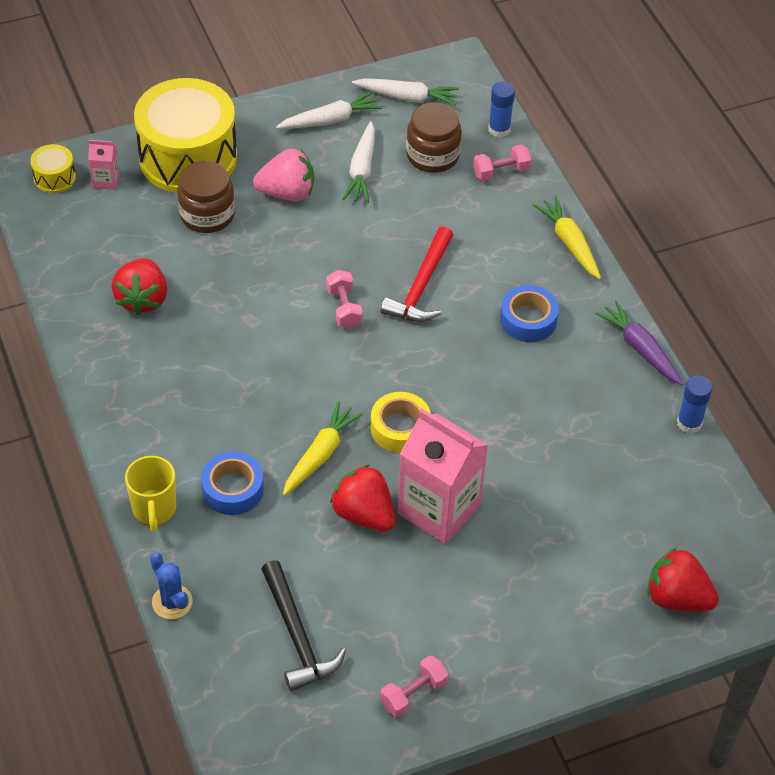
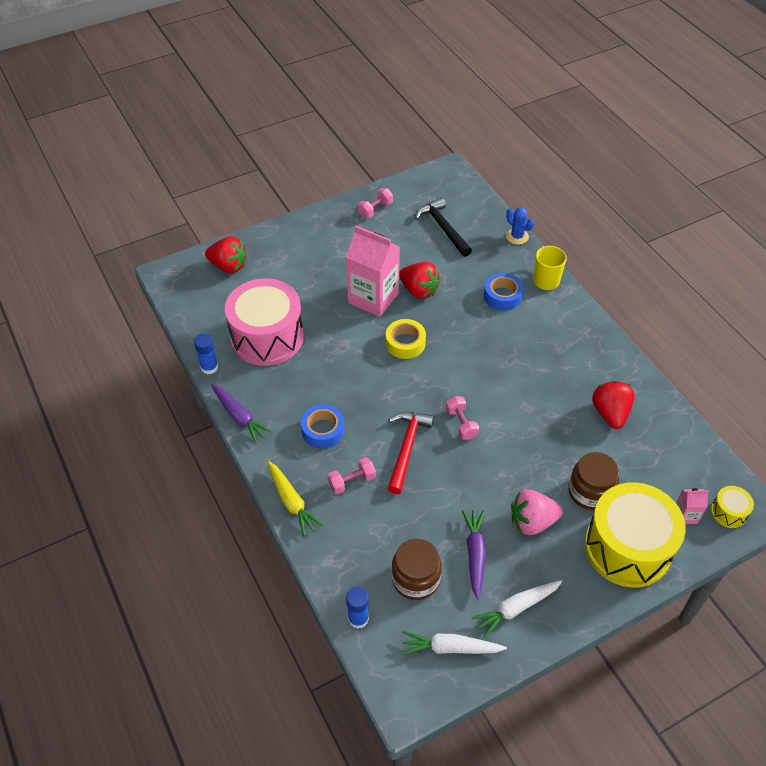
camera: 175 degrees right, 0 degrees up
yellow carrot [283,401,363,496] -> none
white carrot [343,121,375,203] -> purple carrot [462,510,486,600]
pink dumbbell [473,144,531,181] -> pink dumbbell moved to [327,457,376,494]
none -> pink drum [225,278,304,366]

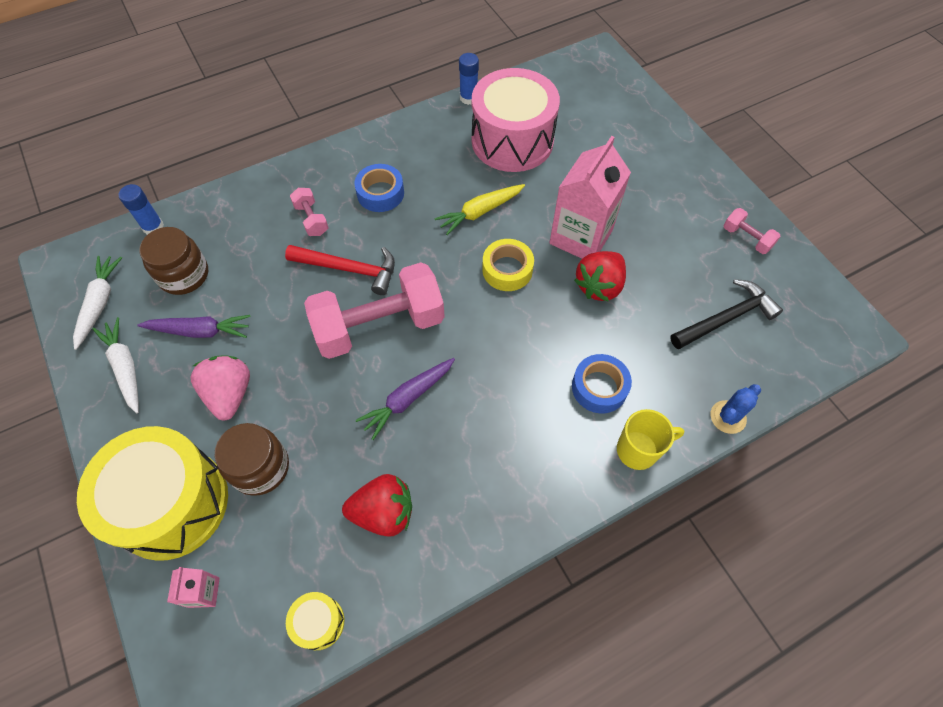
camera: 90 degrees right, 10 degrees up
red strawberry [205,236,247,273] -> none
purple carrot [211,384,273,444] -> purple carrot moved to [356,358,455,440]
yellow carrot [267,461,323,536] -> yellow carrot moved to [435,184,525,235]
pink dumbbell [446,396,479,440] -> pink dumbbell [304,262,445,359], size x2.31
yellow drum [711,486,754,528] -> yellow drum moved to [286,592,344,650]

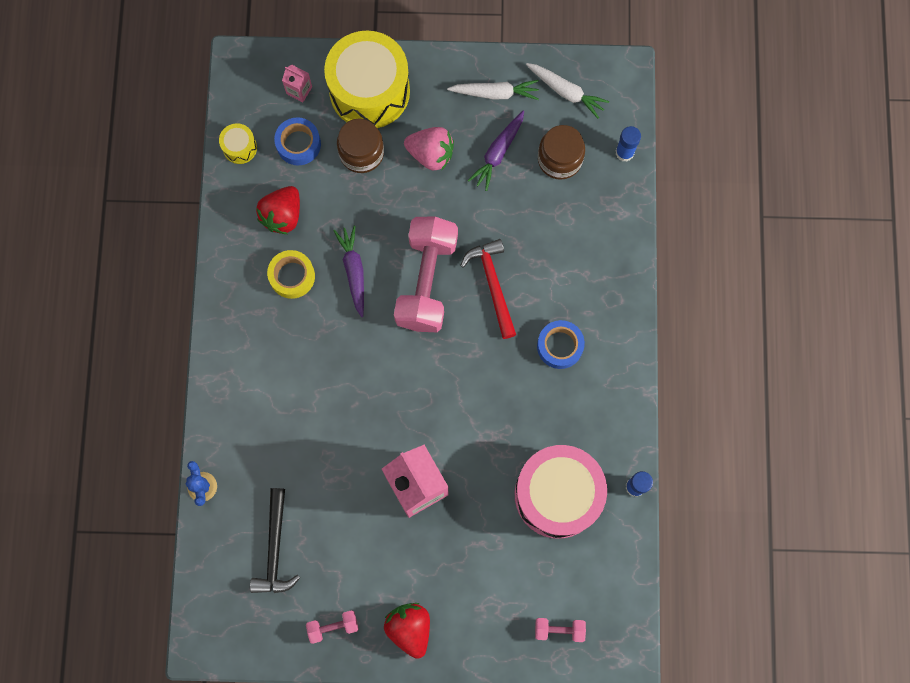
camera: 120 degrees right, 15 degrees up
red hammer [285,245,395,295] -> red hammer turned 120 degrees clockwise [460,239,516,339]
pink dumbbell [290,188,329,236] -> pink dumbbell moved to [535,618,586,642]
yellow carrot [435,184,525,235] -> none
yellow tape [482,239,534,291] -> yellow tape moved to [267,250,315,299]
blue tape [572,354,632,413] -> blue tape moved to [274,117,321,165]
red strawberry [574,251,626,302] -> red strawberry moved to [384,603,430,659]
yellow mug [617,409,684,470] -> none

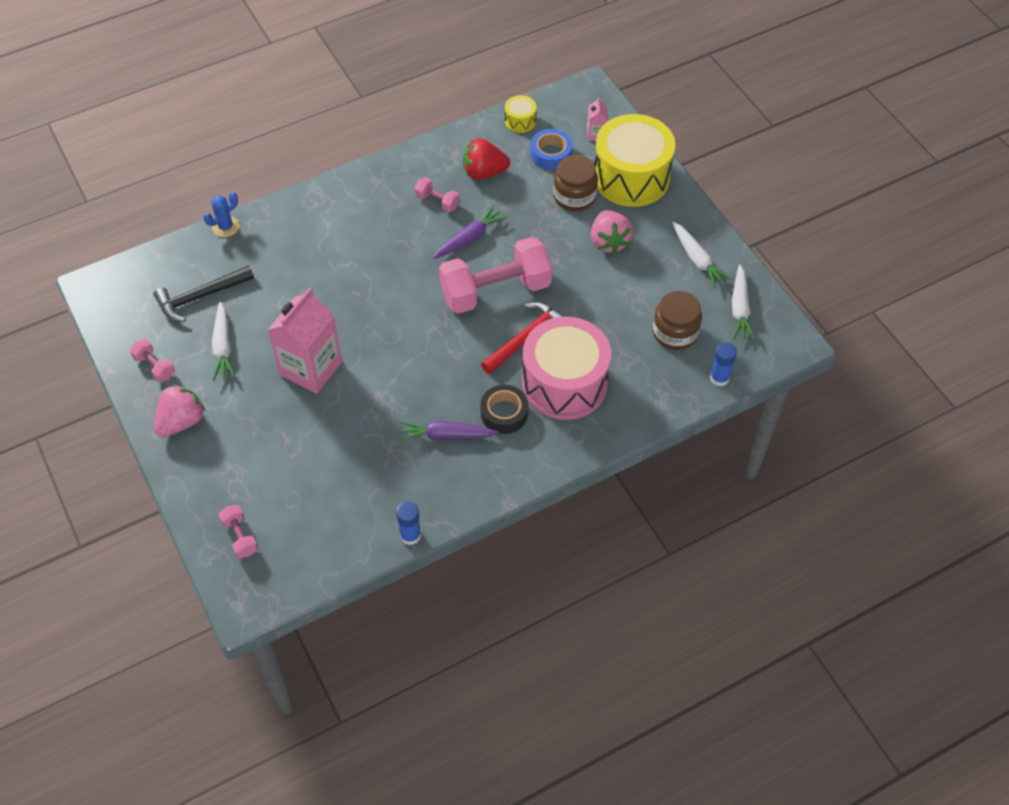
camera: 60 degrees right, 20 degrees down
yellow tape [267,250,315,299] -> pink dumbbell [415,177,460,212]
red strawberry [384,603,430,659] -> pink strawberry [154,384,205,437]
purple carrot [468,111,524,191] -> purple carrot moved to [399,421,499,442]
pink drum [515,445,607,539] -> pink drum moved to [522,317,611,420]
blue tape [537,320,585,369] -> black tape [480,385,528,434]
none -> white carrot [212,302,236,381]

